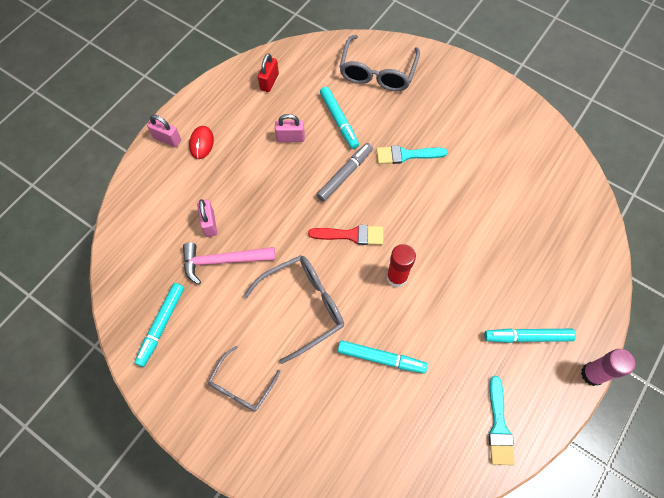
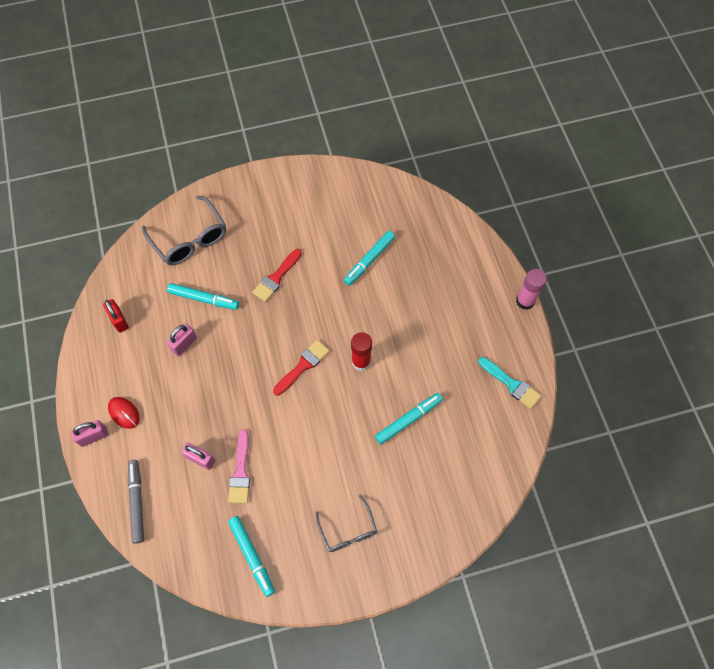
camera: 50 degrees left, 0 degrees up
pink hammer [183,243,276,285] -> pink brush [228,430,250,503]
grey glasses [244,255,344,364] -> none
grey marker [317,143,373,202] -> grey marker moved to [128,460,144,544]
turquoise brush [376,145,448,164] -> red brush [252,249,302,302]
turquoise marker [484,328,576,343] -> turquoise marker moved to [344,231,395,286]

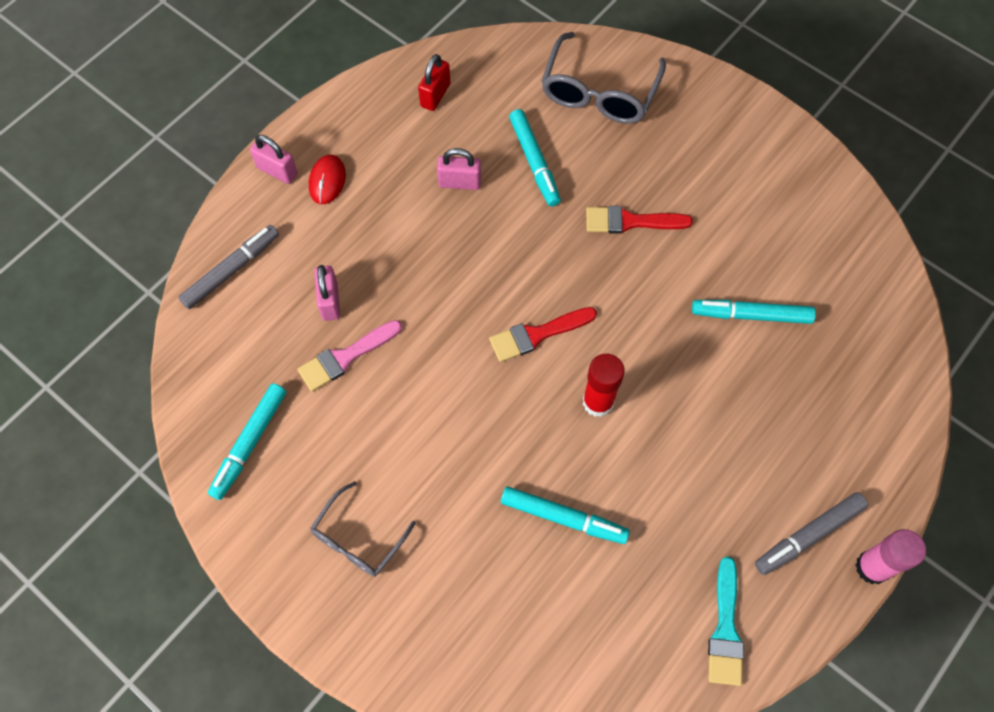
camera: 55 degrees right, 0 degrees up
red brush [273,340,329,396] -> red brush turned 150 degrees clockwise [489,307,597,362]
none -> grey marker [755,492,868,575]

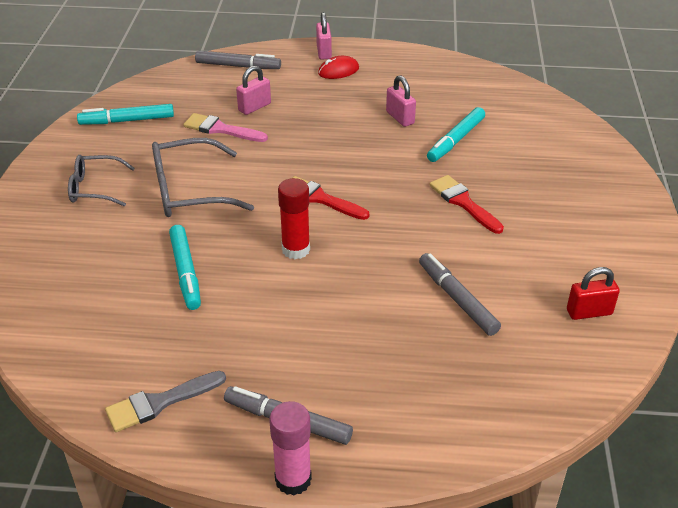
camera: 55 degrees right, 25 degrees down
red padlock [418,54,450,111] -> red padlock moved to [567,267,620,320]
grey glasses [542,32,666,124] -> grey glasses moved to [152,138,254,217]
turquoise marker [692,300,816,324] -> grey marker [419,253,501,336]
turquoise brush [708,557,744,686] -> grey brush [105,371,226,432]

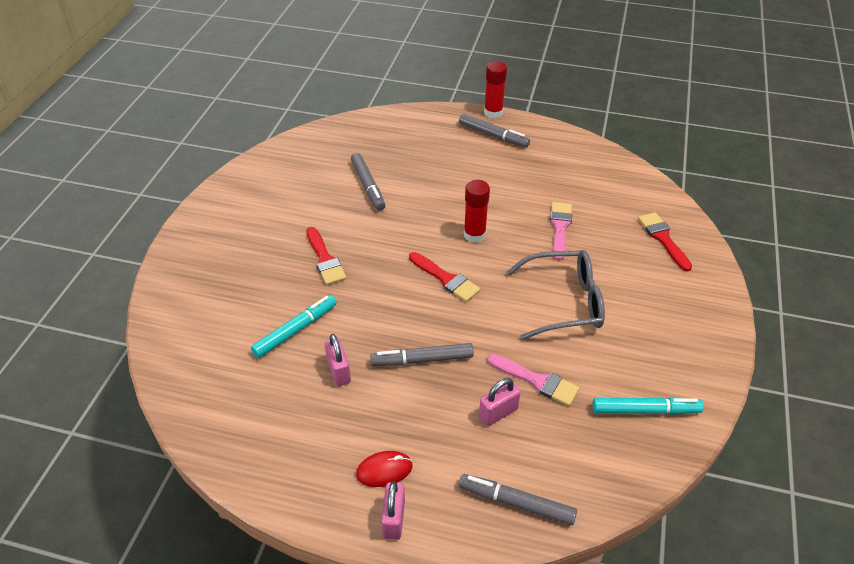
camera: 170 degrees left, 5 degrees up
grey glasses [68,155,135,207] -> none
grey brush [105,371,226,432] -> none
turquoise marker [169,225,201,310] -> pink brush [550,202,572,261]
pink glue stick [269,401,312,496] -> red glue stick [484,61,507,118]
red padlock [567,267,620,320] -> none
none -> grey marker [370,343,474,366]
none -> red brush [638,212,692,271]

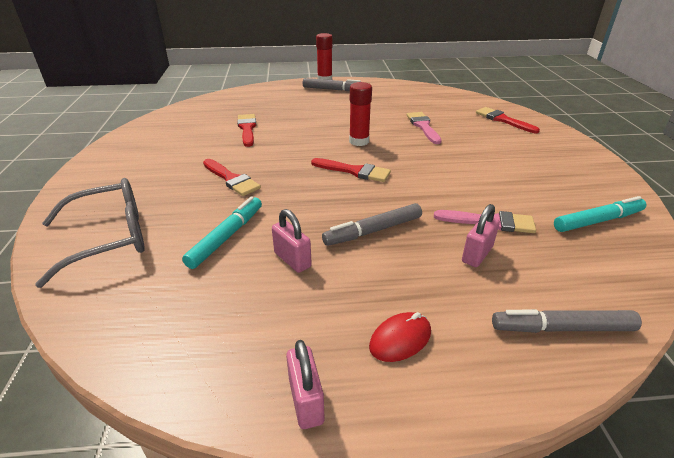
camera: 20 degrees left, 10 degrees down
grey marker [351,153,385,211] -> red brush [237,114,256,147]
pink padlock [381,481,405,540] -> pink padlock moved to [286,340,324,429]
grey glasses [506,250,605,340] -> grey glasses moved to [35,178,145,288]

